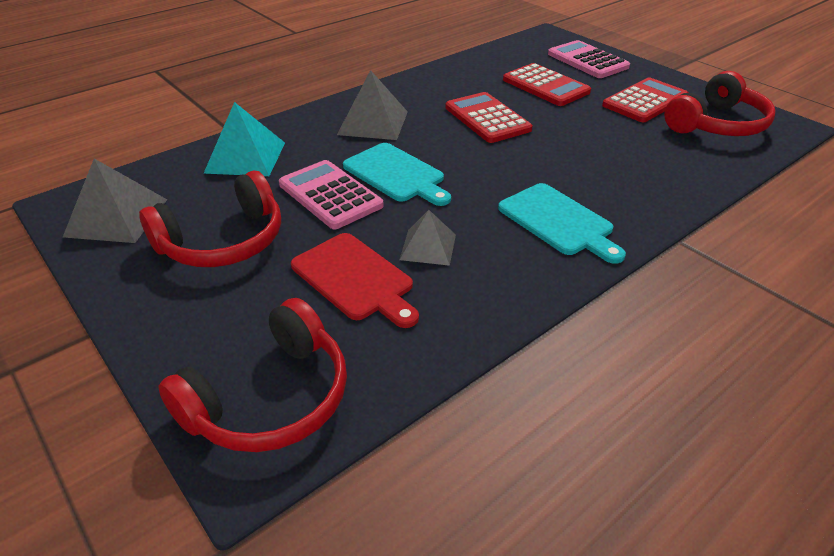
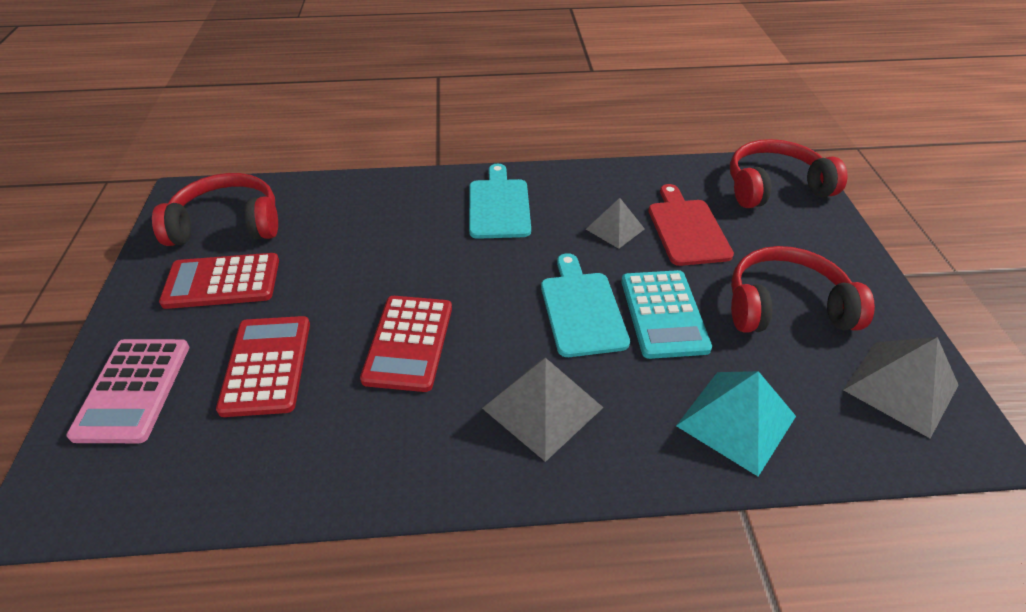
camera: 145 degrees left, 5 degrees up
pink calculator [279,160,384,229] -> turquoise calculator [621,270,712,359]

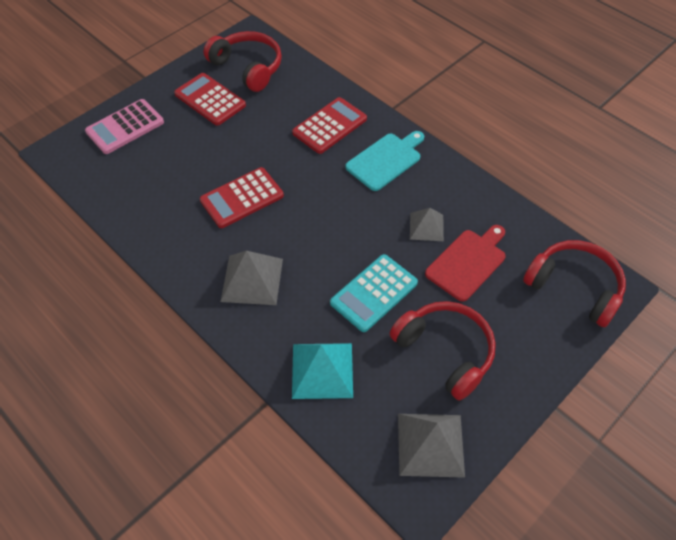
camera: 50 degrees right, 10 degrees up
red calculator [216,316,310,417] -> red calculator moved to [292,97,367,154]
turquoise cutting board [541,253,630,357] -> none

